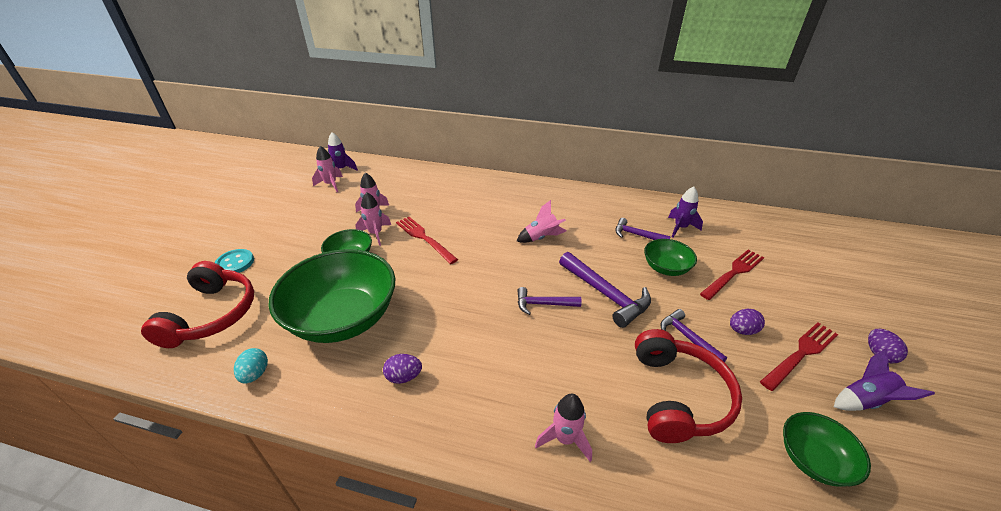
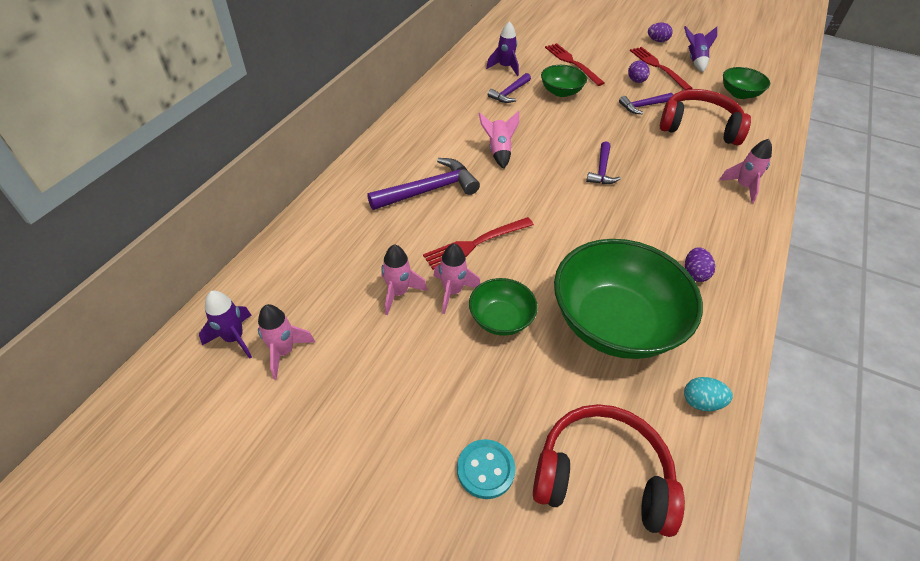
camera: 80 degrees left, 10 degrees up
purple hammer [559,252,651,328] -> purple hammer moved to [367,158,480,210]

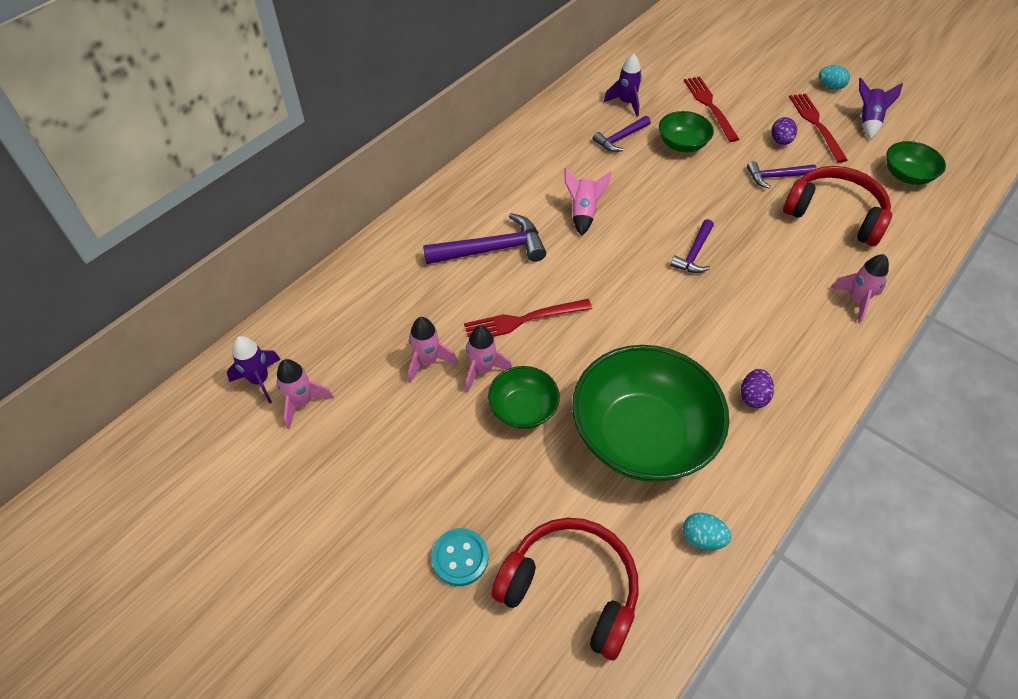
camera: 15 degrees right, 5 degrees up
purple egg [648,23,673,42] -> turquoise egg [818,65,850,90]

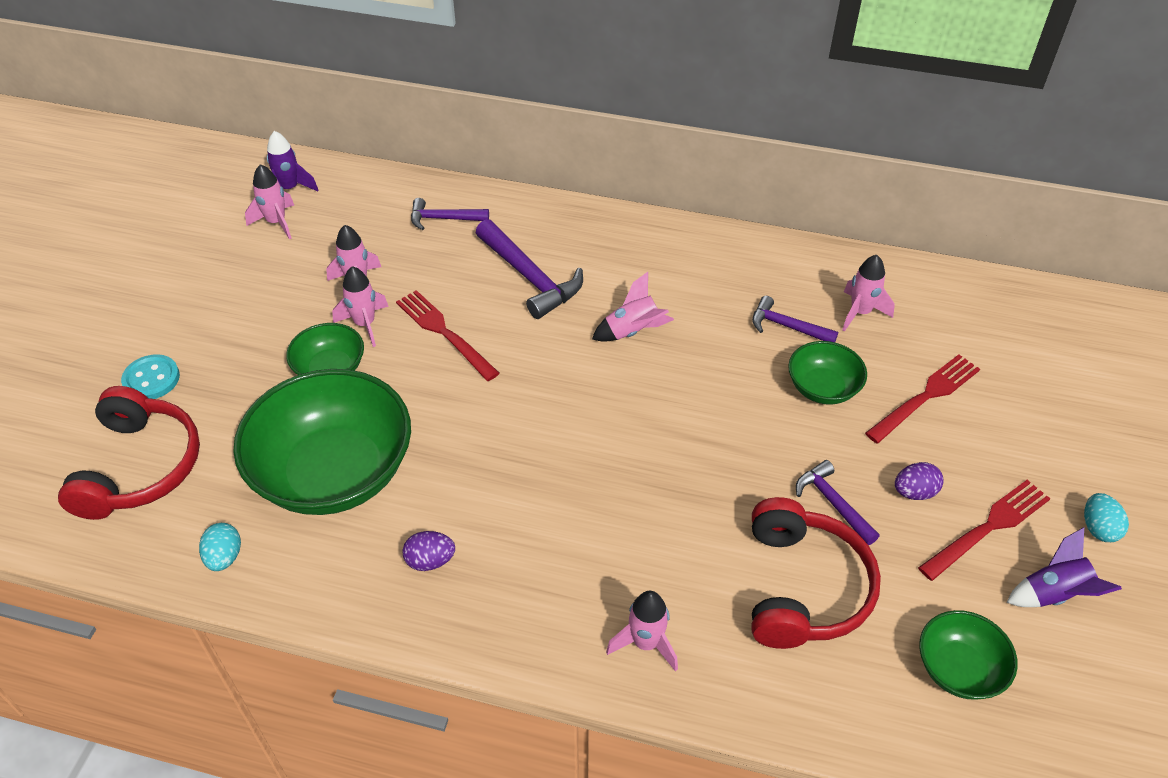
camera: 65 degrees right, 5 degrees down
purple rocket [603,53,642,117] -> pink rocket [842,255,895,331]
purple hammer [670,219,714,273] -> purple hammer moved to [411,198,489,230]

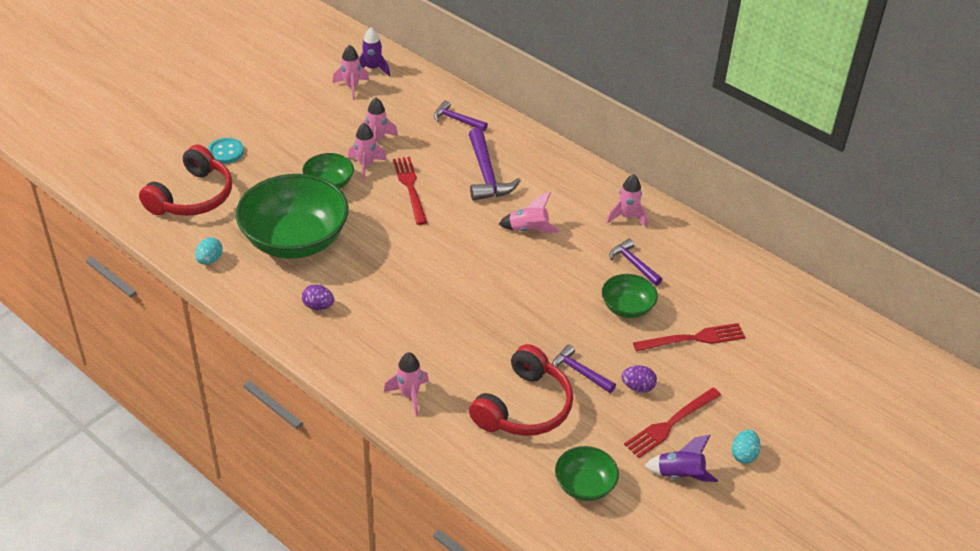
camera: 25 degrees right, 5 degrees down
purple hammer [796,460,880,545] -> purple hammer turned 45 degrees counterclockwise [552,344,616,393]
pink rocket [842,255,895,331] -> pink rocket moved to [606,174,648,228]
red fork [918,480,1050,581] -> red fork turned 150 degrees clockwise [624,388,721,458]

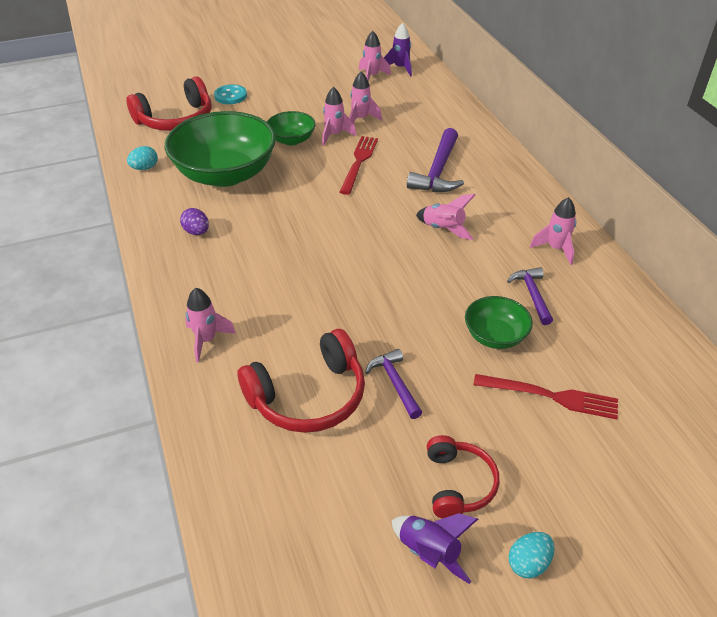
camera: 30 degrees right, 0 degrees up
purple hammer [434,100,488,131] -> none
green bowl [555,446,619,501] -> none
purple egg [621,365,657,393] -> none
red fork [624,388,721,458] -> red headphones [427,435,499,519]

